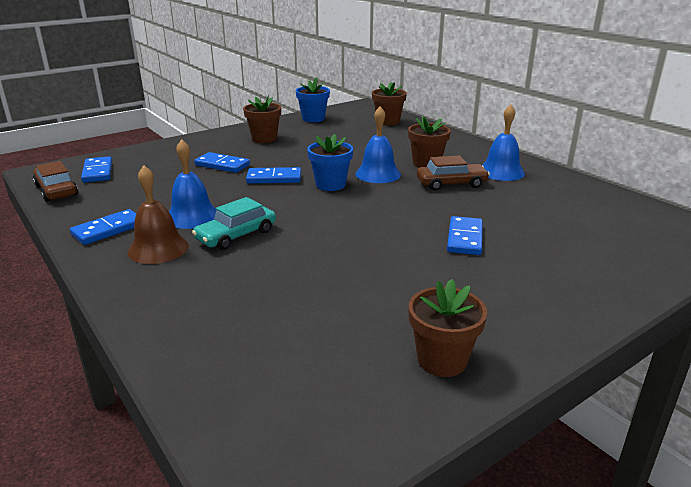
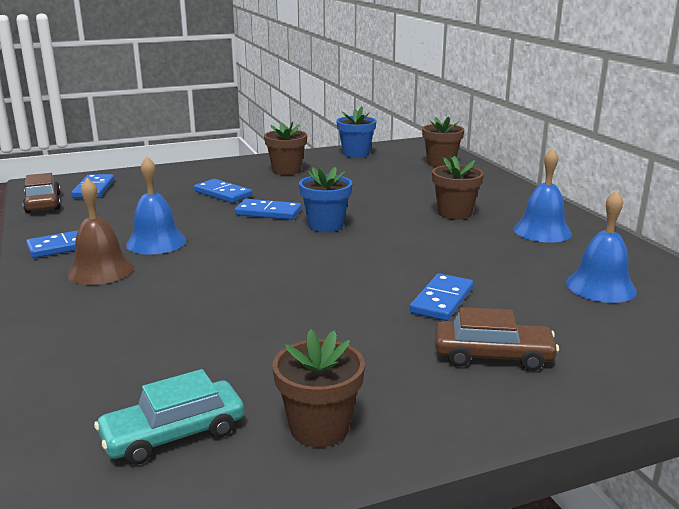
camera: 15 degrees right, 5 degrees down
turquoise car [192,197,276,250] -> turquoise car moved to [94,369,244,465]
blue bell [355,106,401,183] -> blue bell moved to [566,190,637,303]
brown car [417,155,490,191] -> brown car moved to [435,307,559,371]

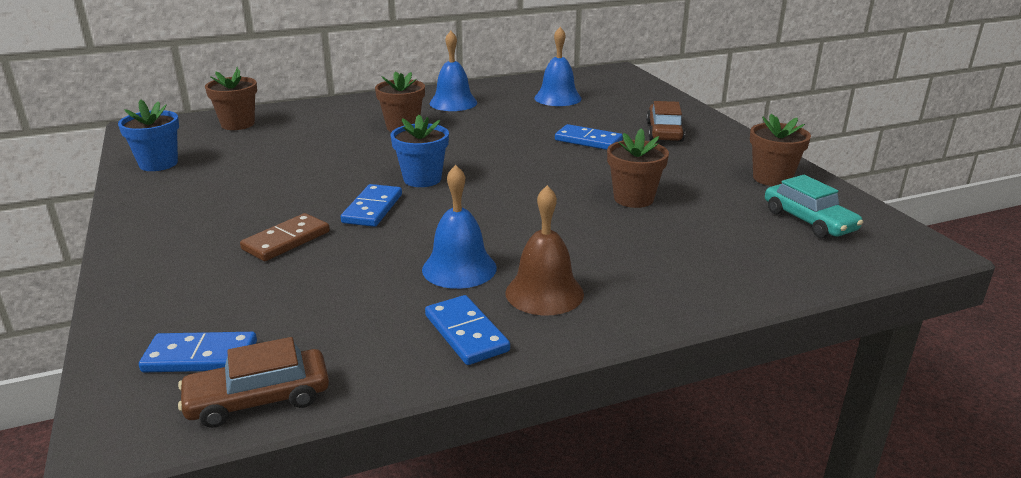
camera: 90 degrees left, 5 degrees up
blue domino [194,179,252,203] -> brown domino [240,213,330,261]
brown flower pot [264,121,307,175] -> brown flower pot moved to [607,128,669,208]

